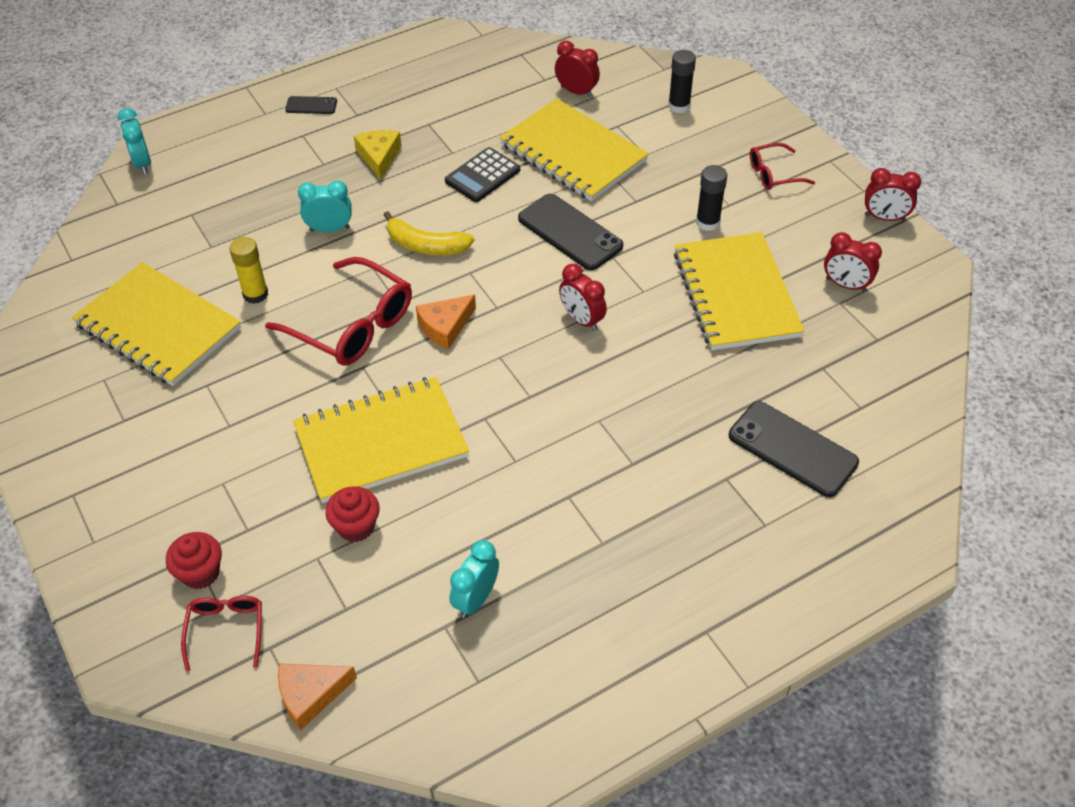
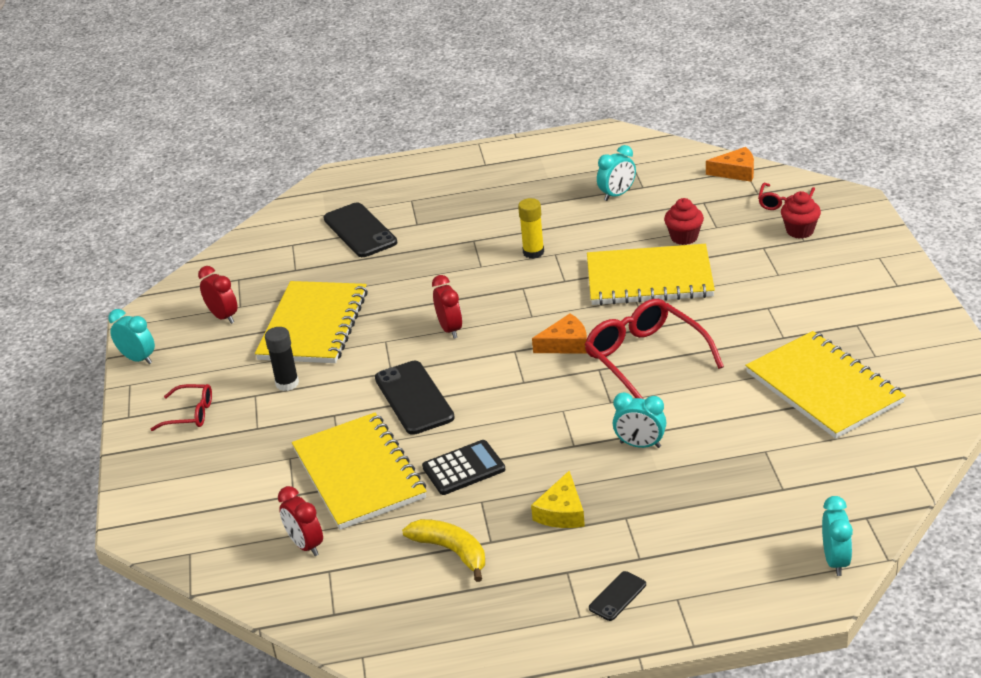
camera: 155 degrees left, 15 degrees down
yellow glue stick [229,237,268,304] -> yellow glue stick moved to [518,198,544,259]
black phone [285,96,337,114] -> black phone turned 75 degrees counterclockwise [589,571,646,621]
yellow banana [384,211,474,255] -> yellow banana moved to [402,519,485,582]
black glue stick [668,50,696,113] -> none
red clock [865,168,921,221] -> turquoise clock [109,309,155,364]

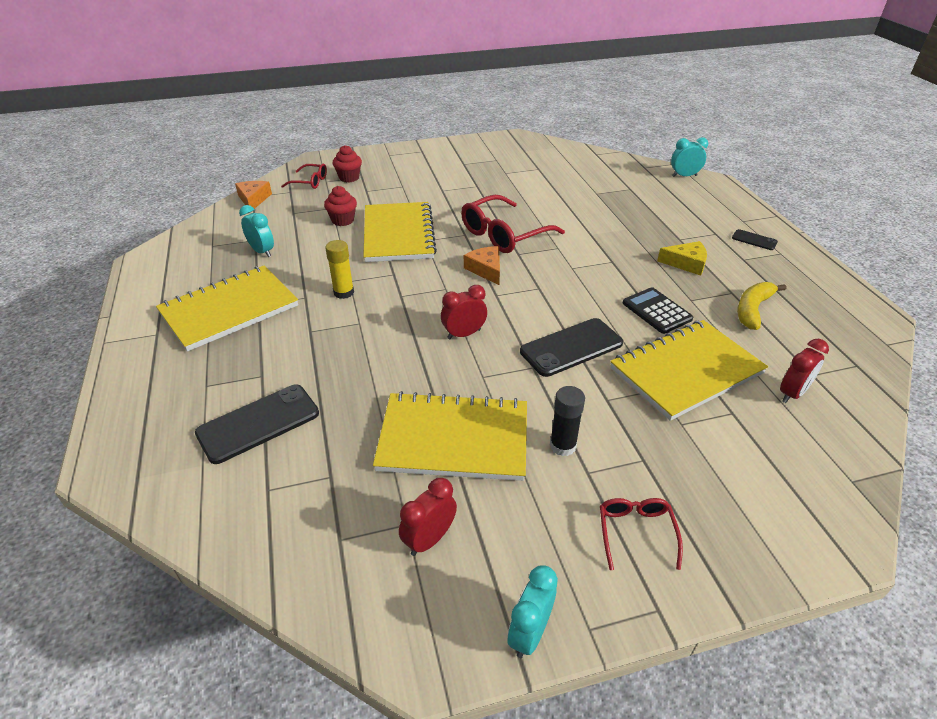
camera: 100 degrees left, 5 degrees up
turquoise clock [613,392,666,448] -> none
yellow notebook [745,331,906,439] -> yellow notebook moved to [156,265,298,351]

